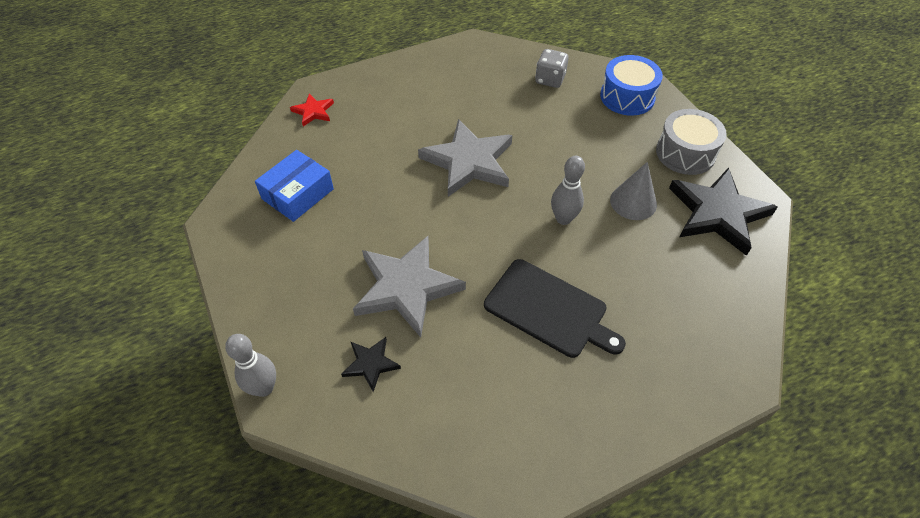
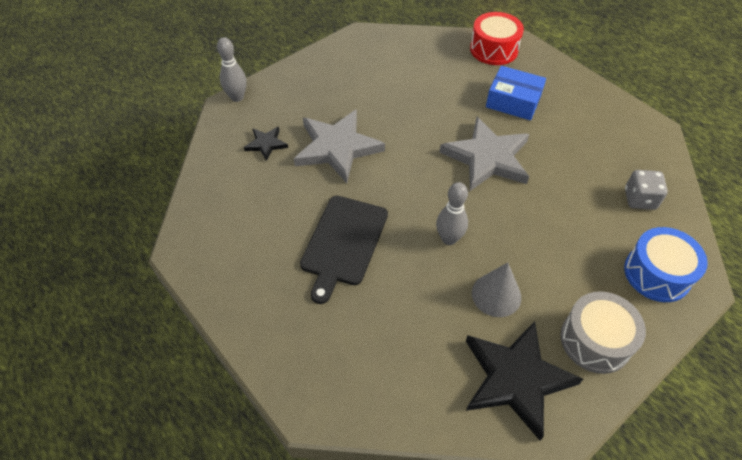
camera: 75 degrees right, 0 degrees up
blue box [255,150,334,222] -> blue box moved to [486,66,546,120]
red star [290,94,334,127] -> red drum [470,12,524,65]

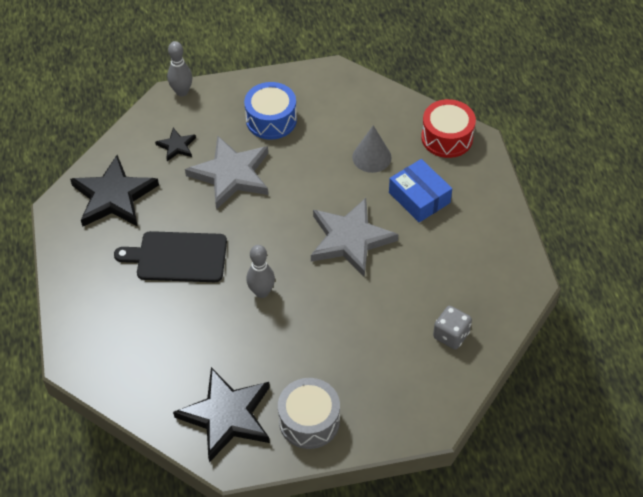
camera: 30 degrees right, 0 degrees up
black cutting board [300,196,388,304] -> black cutting board turned 45 degrees clockwise [114,231,227,282]
grey cone [472,263,521,317] -> grey cone moved to [352,125,391,173]
blue drum [624,227,708,302] -> blue drum moved to [244,82,297,140]
none -> black star [70,155,159,227]

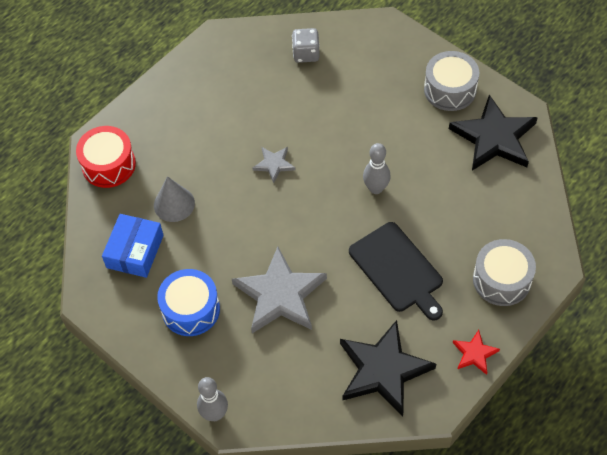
camera: 125 degrees left, 5 degrees up
black star [155,128,196,161] -> none
grey star [311,198,398,277] -> grey star [253,147,295,183], size x0.48
blue box [389,159,452,222] -> blue box moved to [102,214,164,278]
none -> red star [453,330,500,375]
none -> grey drum [473,239,536,306]

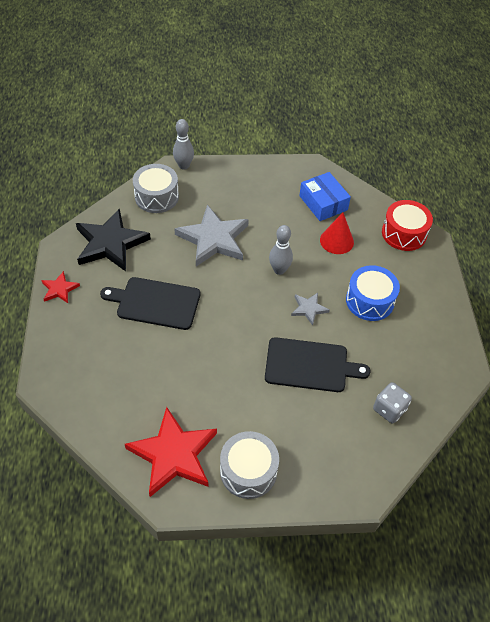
camera: 130 degrees right, 5 degrees down
grey cone [154,176,195,222] -> red cone [320,212,354,254]
blue drum [157,269,220,336] -> blue drum moved to [346,265,400,321]
grey bowling pin [363,143,391,194] -> grey bowling pin moved to [269,225,293,275]
black star [449,95,538,171] -> red star [125,407,217,497]
grey drum [473,239,536,306] -> grey drum moved to [133,164,179,213]
none -> black cutting board [265,337,371,392]

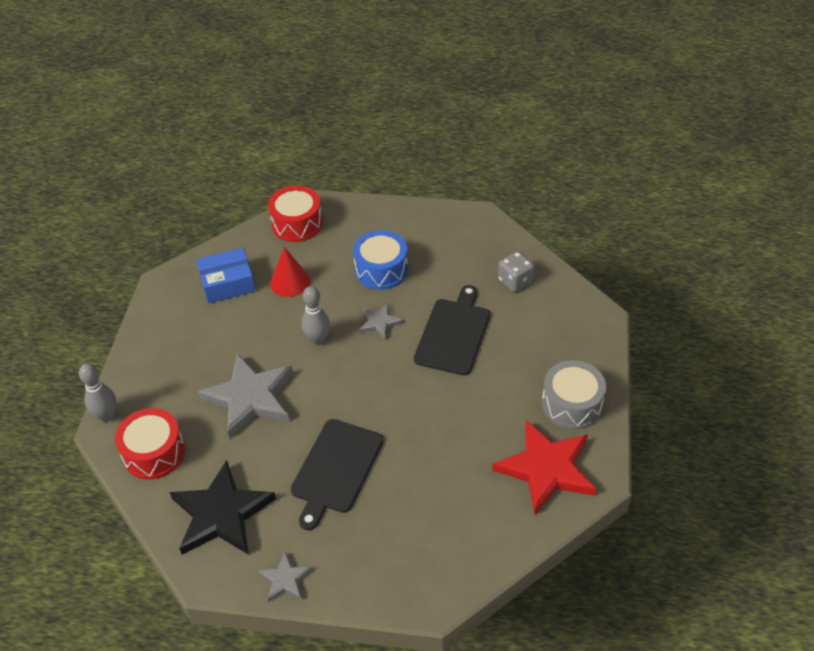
camera: 75 degrees left, 5 degrees down
red star [41,271,80,303] -> grey star [259,552,312,602]
grey drum [133,164,179,213] -> red drum [115,408,185,479]

